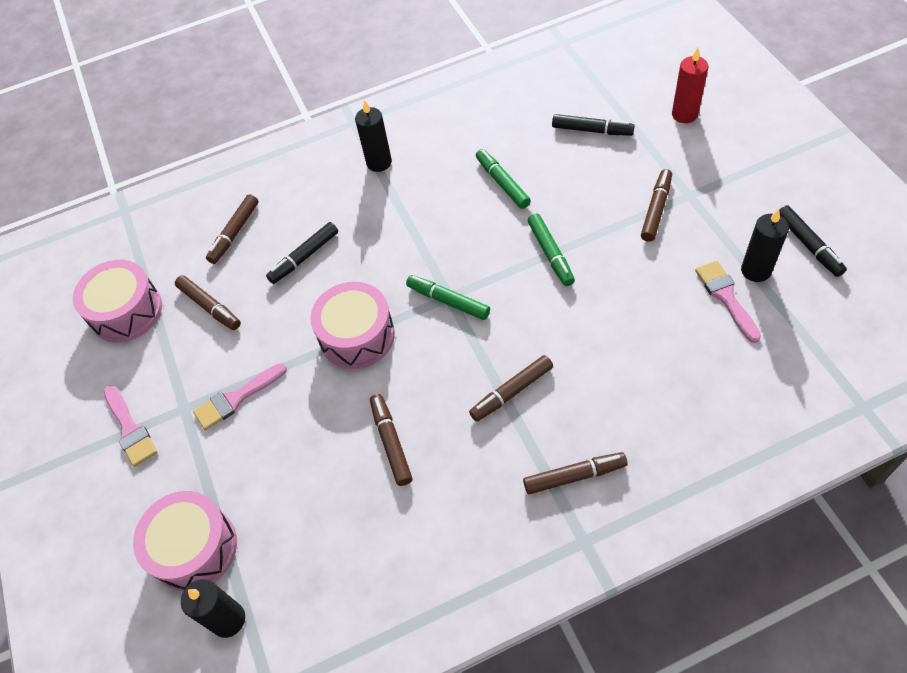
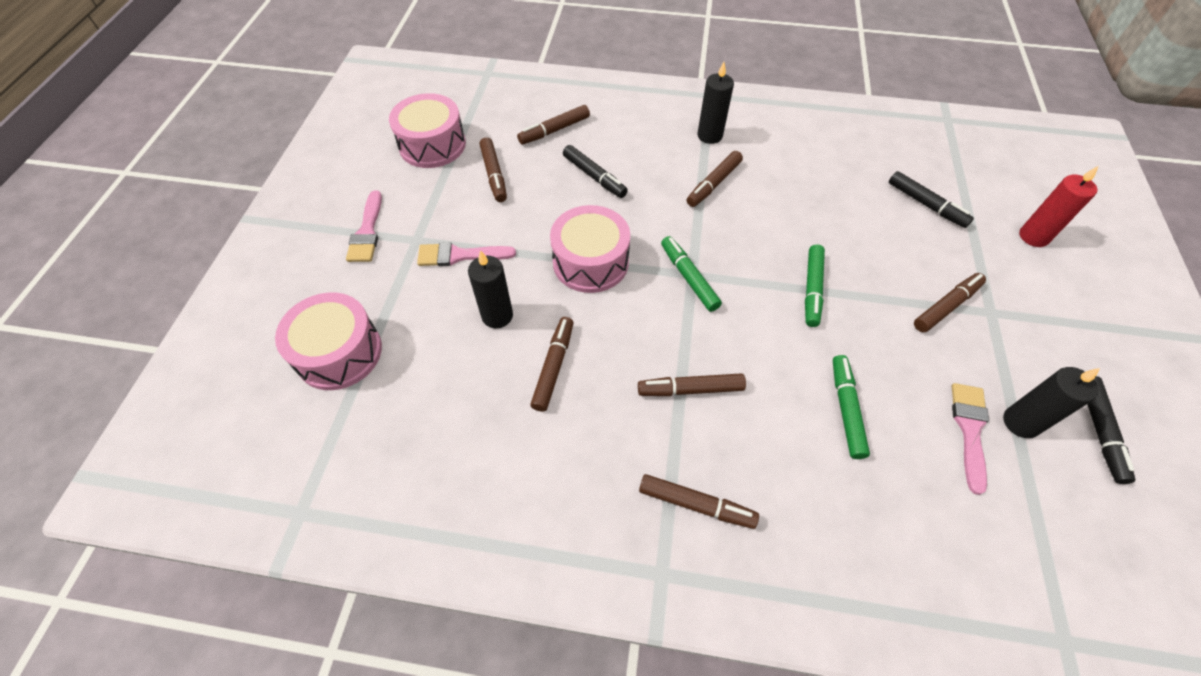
camera: 25 degrees right, 0 degrees up
black candle [181,579,245,638] -> black candle moved to [468,250,513,328]
black marker [266,222,338,284] -> black marker turned 120 degrees counterclockwise [563,145,628,198]
green marker [476,149,531,209] -> green marker moved to [833,355,870,459]
none -> brown marker [687,151,743,207]

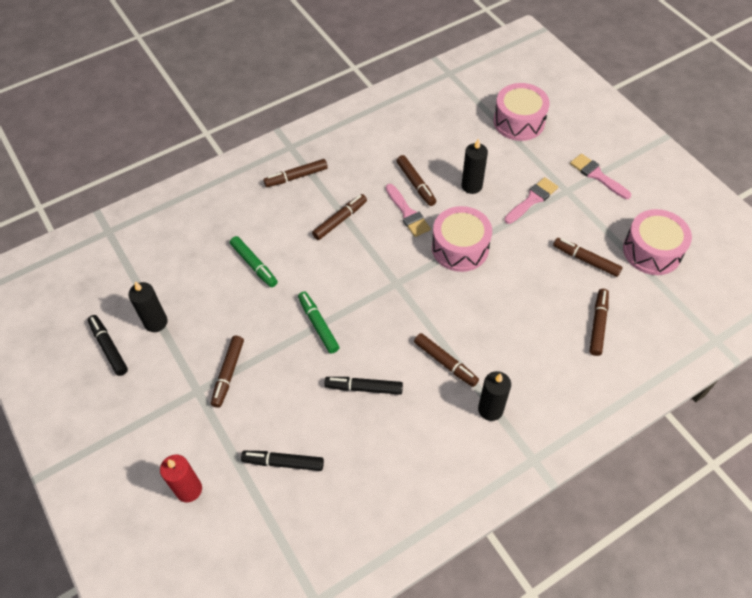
camera: 140 degrees right, 0 degrees up
black marker [563,145,628,198] -> black marker moved to [325,377,403,395]
green marker [661,236,722,312] -> none
brown marker [687,151,743,207] -> brown marker turned 135 degrees clockwise [414,333,479,387]
pink brush [952,383,989,495] -> pink brush moved to [386,184,431,237]

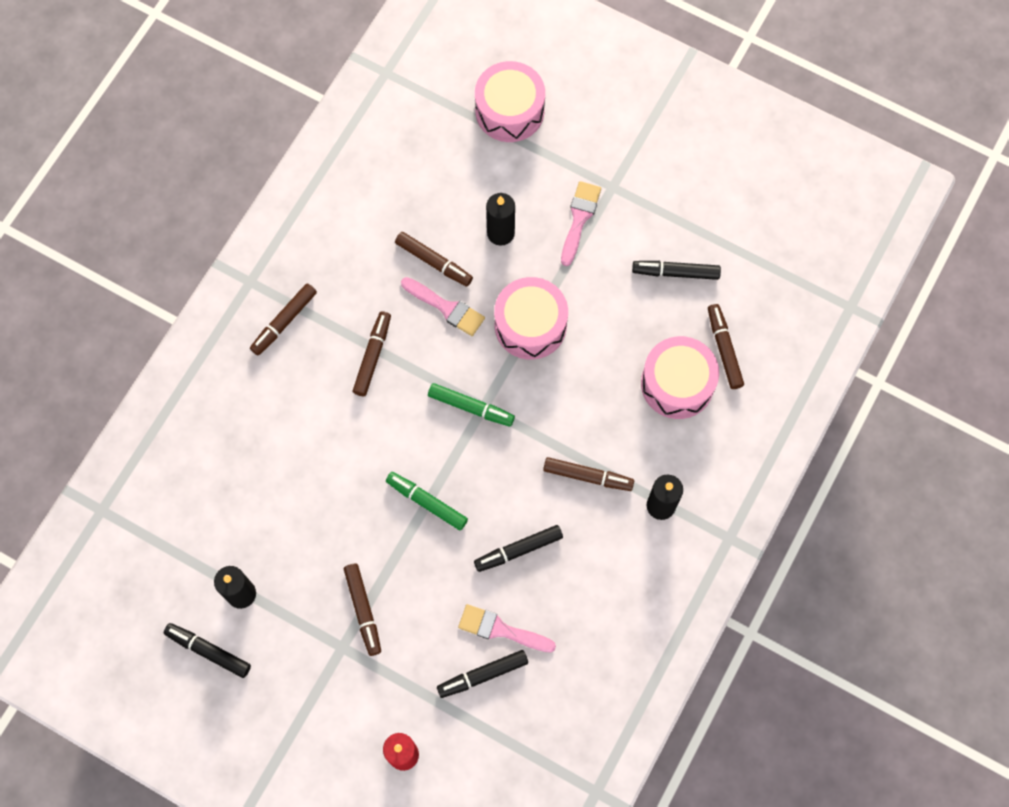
camera: 30 degrees left, 15 degrees up
green marker [230,236,278,287] -> green marker moved to [428,383,515,427]
brown marker [553,238,622,277] -> black marker [632,261,721,280]
pink brush [570,154,631,199] -> pink brush moved to [458,604,556,652]
pink drum [623,209,692,275] -> pink drum moved to [641,336,719,419]

